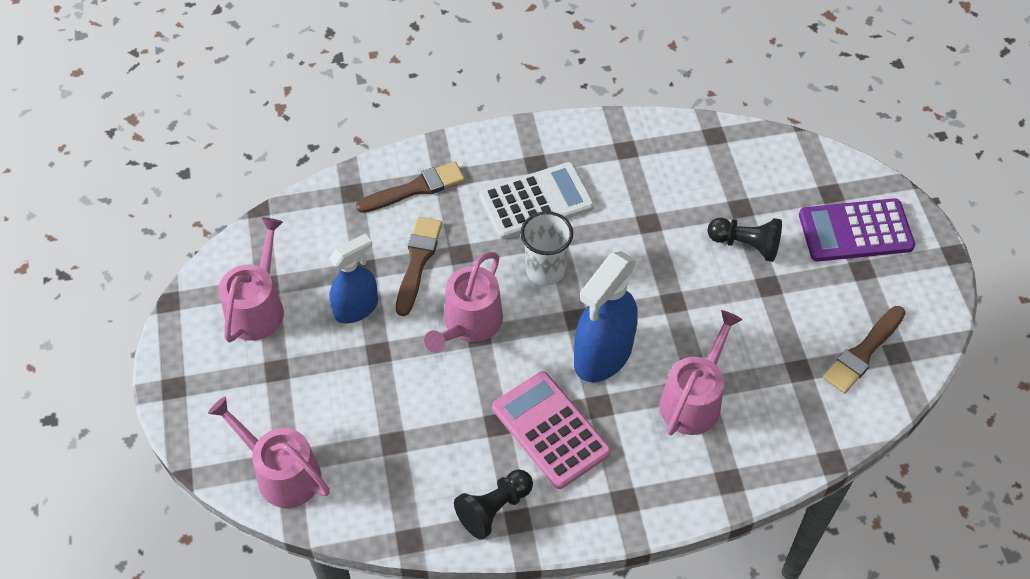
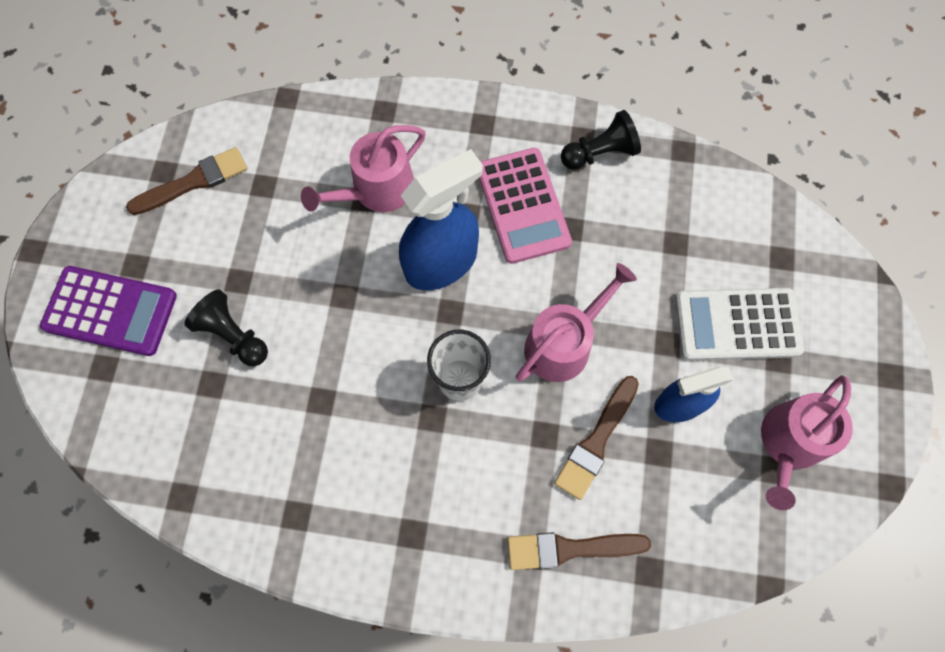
camera: 160 degrees left, 15 degrees up
pink watering can [208,397,330,508] -> none
white calculator [479,162,594,239] -> white calculator moved to [675,288,804,360]

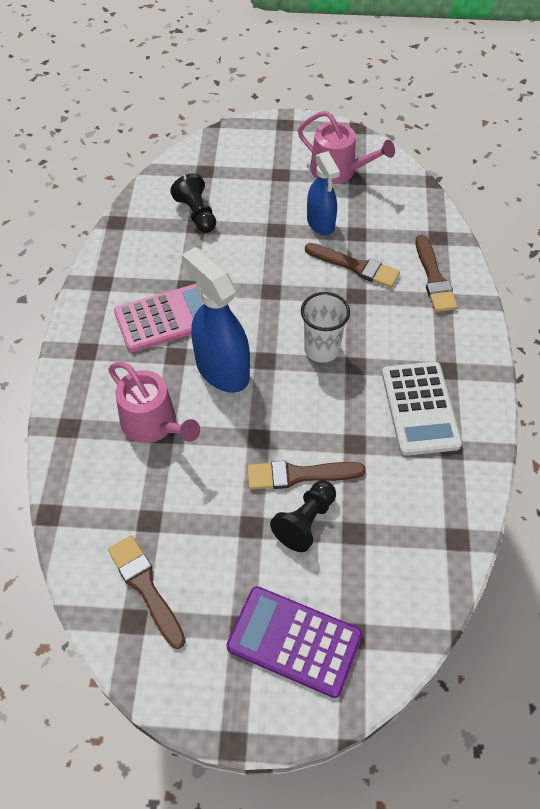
camera: 95 degrees left, 15 degrees down
purple calculator [40,266,177,356] -> purple calculator turned 75 degrees counterclockwise [227,586,362,698]
pink watering can [516,263,637,382] -> none
black pawn [561,110,641,170] -> black pawn moved to [170,173,216,233]
white calculator [675,288,804,360] -> white calculator moved to [382,362,462,456]
none -> brown brush [247,460,366,490]

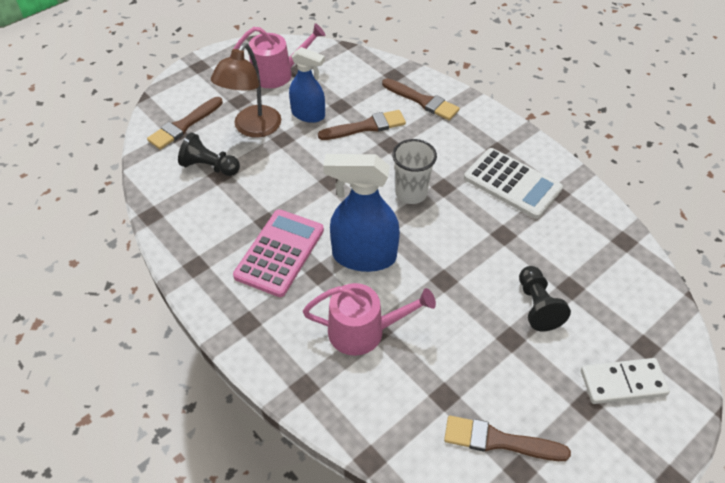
camera: 45 degrees left, 5 degrees down
purple calculator [227,586,362,698] -> white domino [581,358,670,404]
brown brush [247,460,366,490] -> brown brush moved to [147,97,223,150]
none -> brown lamp [211,43,281,138]

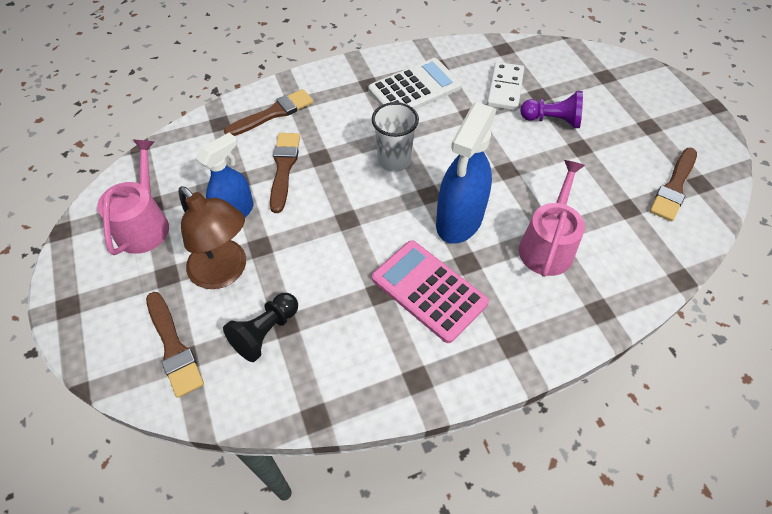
camera: 70 degrees left, 5 degrees up
black pawn [519,266,571,331] -> purple pawn [520,91,583,128]
white domino [581,358,670,404] -> white domino moved to [487,62,524,111]

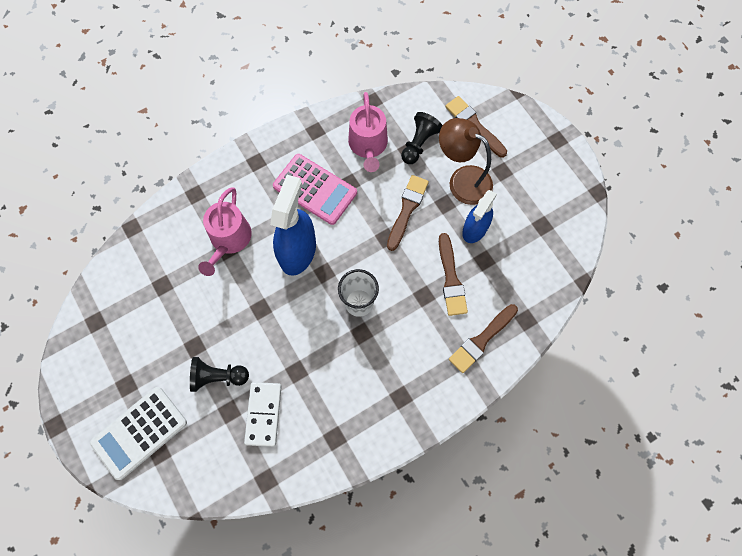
camera: 170 degrees right, 15 degrees up
pink watering can [97,140,169,255] -> pink watering can moved to [348,92,388,172]
white calculator [368,58,462,110] -> white calculator moved to [90,387,187,480]
purple pawn [520,91,583,128] -> black pawn [190,357,249,392]
brown brush [650,148,697,221] -> brown brush moved to [387,175,429,251]

